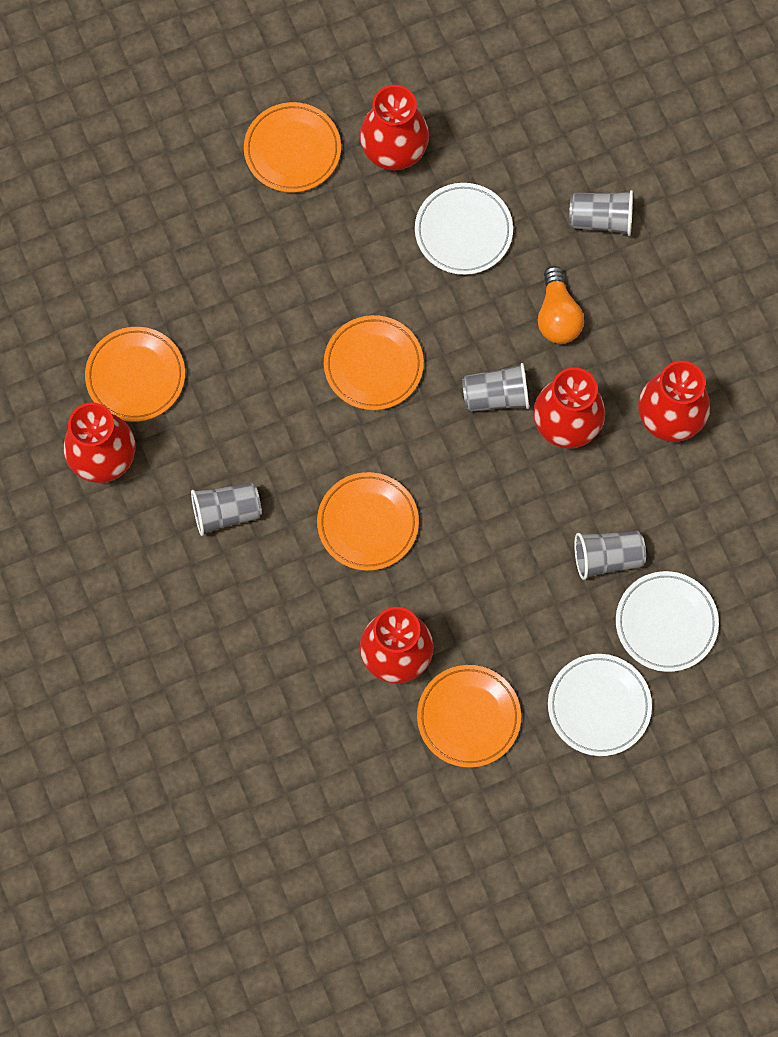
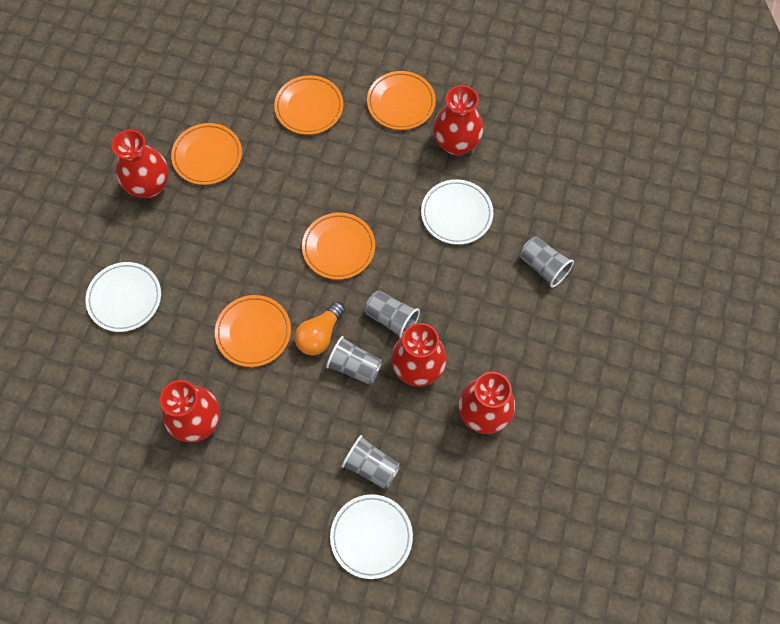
camera: 40 degrees right, 5 degrees down
grey cup [191,483,262,536] -> grey cup moved to [326,336,383,385]
orange plate [417,665,521,768] -> orange plate moved to [274,75,343,135]
orange light bulb [538,266,584,344] -> orange light bulb moved to [295,302,345,355]
white plate [548,654,652,756] -> white plate moved to [86,262,161,332]

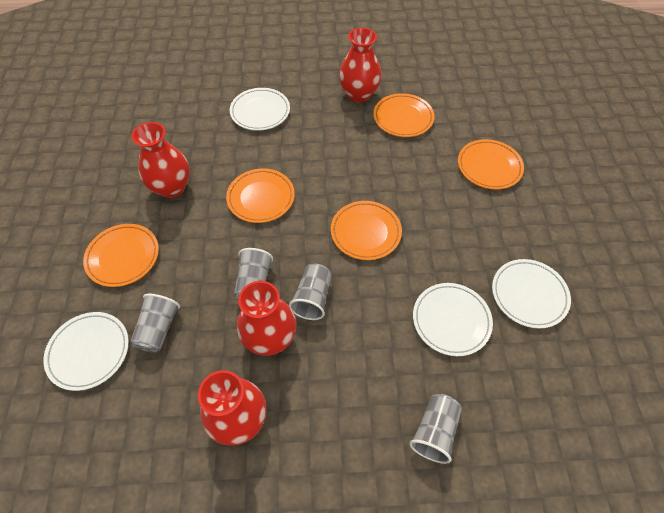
camera: 70 degrees right, 10 degrees down
orange light bulb [295,302,345,355] -> none
orange plate [367,71,436,130] -> orange plate moved to [83,224,159,287]
red vase [433,85,484,156] -> white plate [492,259,571,329]

